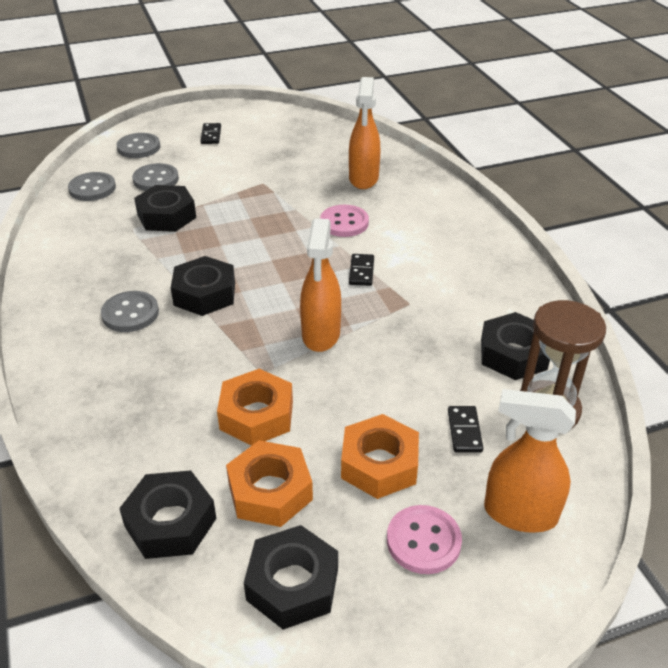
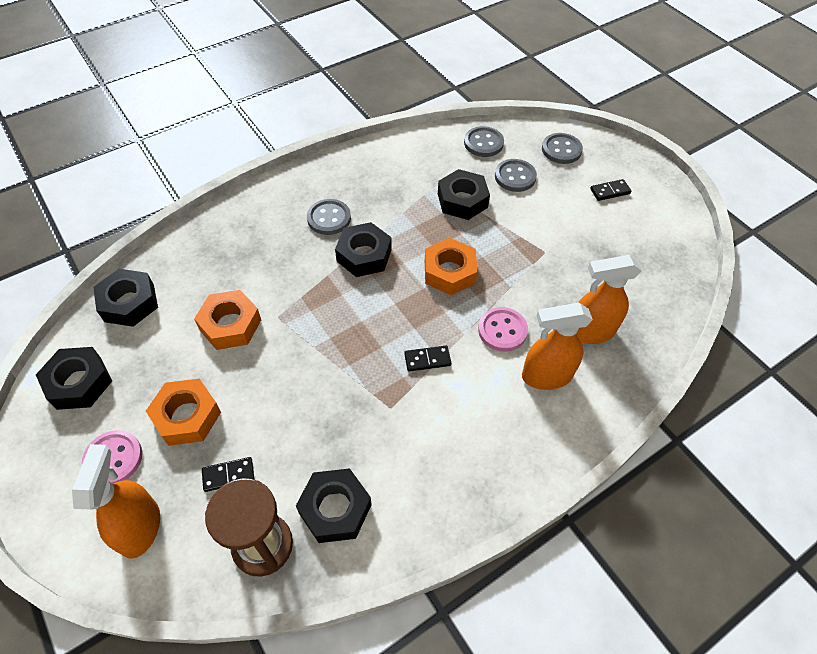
camera: 75 degrees right, 15 degrees up
orange nut [226,440,313,527] -> orange nut moved to [425,238,478,295]
orange spray bottle [300,218,341,352] -> orange spray bottle moved to [522,303,593,390]

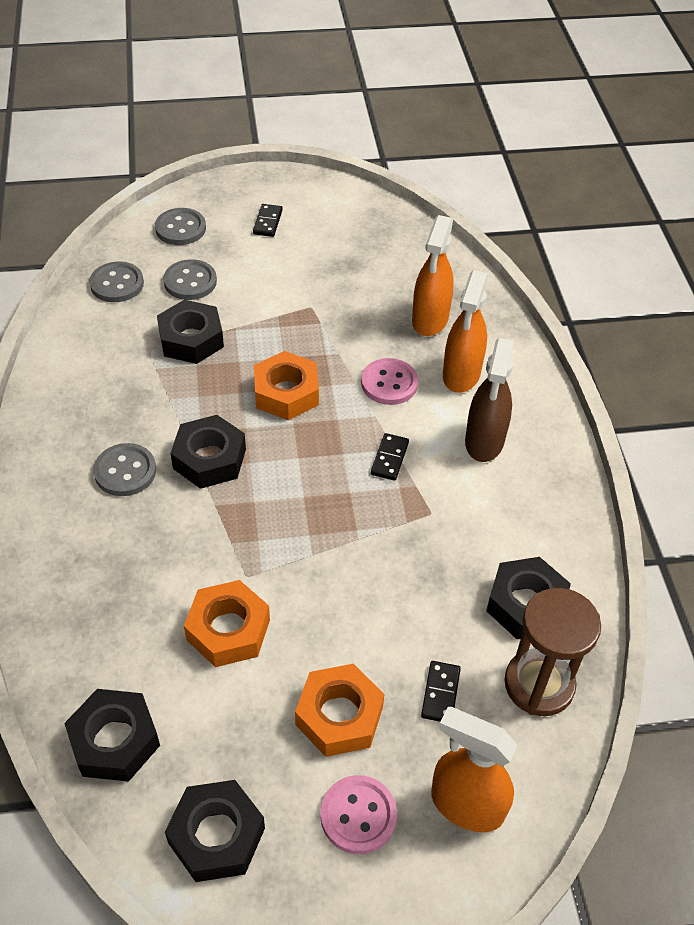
camera: 65 degrees left, 5 degrees down
none -> brown spray bottle [465,338,514,462]

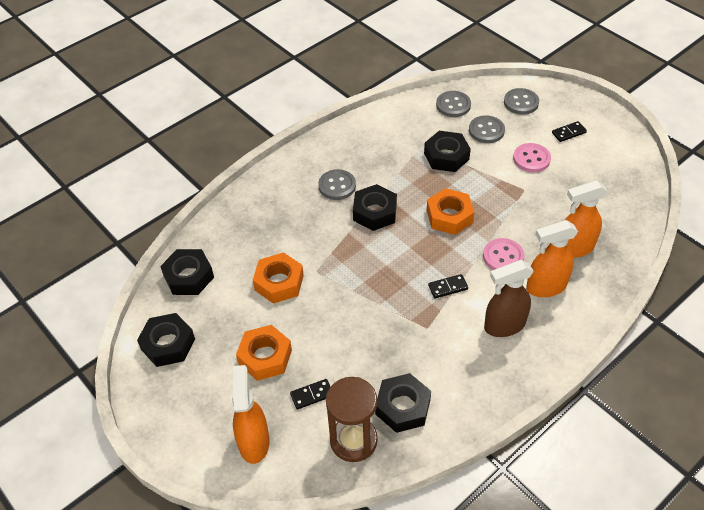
camera: 60 degrees right, 0 degrees up
pink button [320,775,397,854] -> pink button moved to [513,143,551,172]

